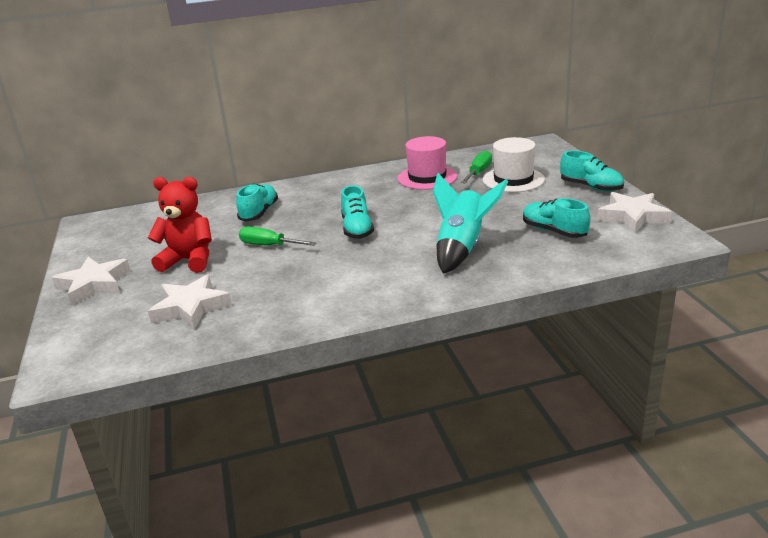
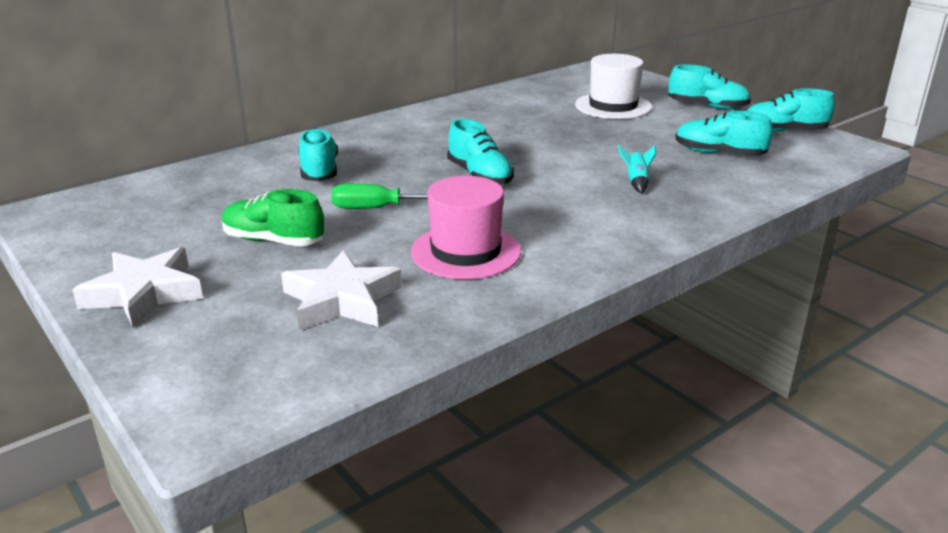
camera: 25 degrees left, 0 degrees up
red teddy bear [148,177,212,273] -> green shoe [222,189,324,247]
pink hat [398,136,457,190] -> pink hat moved to [411,176,521,279]
turquoise rocket [433,173,508,274] -> turquoise rocket [618,145,656,194], size x0.40
green screwdriver [461,150,492,183] -> none
white star [597,192,672,233] -> turquoise shoe [746,88,835,132]

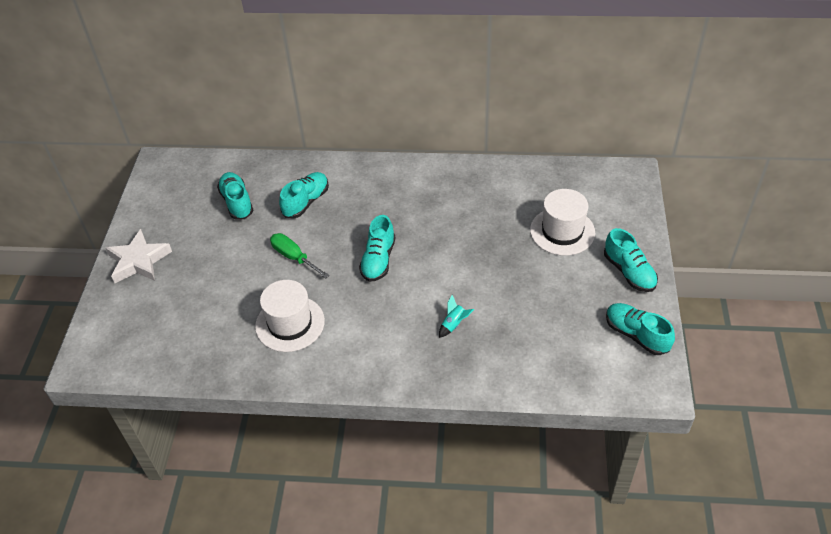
camera: 45 degrees right, 20 degrees up
green shoe [222,189,324,247] -> none
white star [281,250,402,330] -> none
pink hat [411,176,521,279] -> white hat [255,280,325,352]
turquoise shoe [675,111,773,156] -> turquoise shoe moved to [217,172,253,219]

